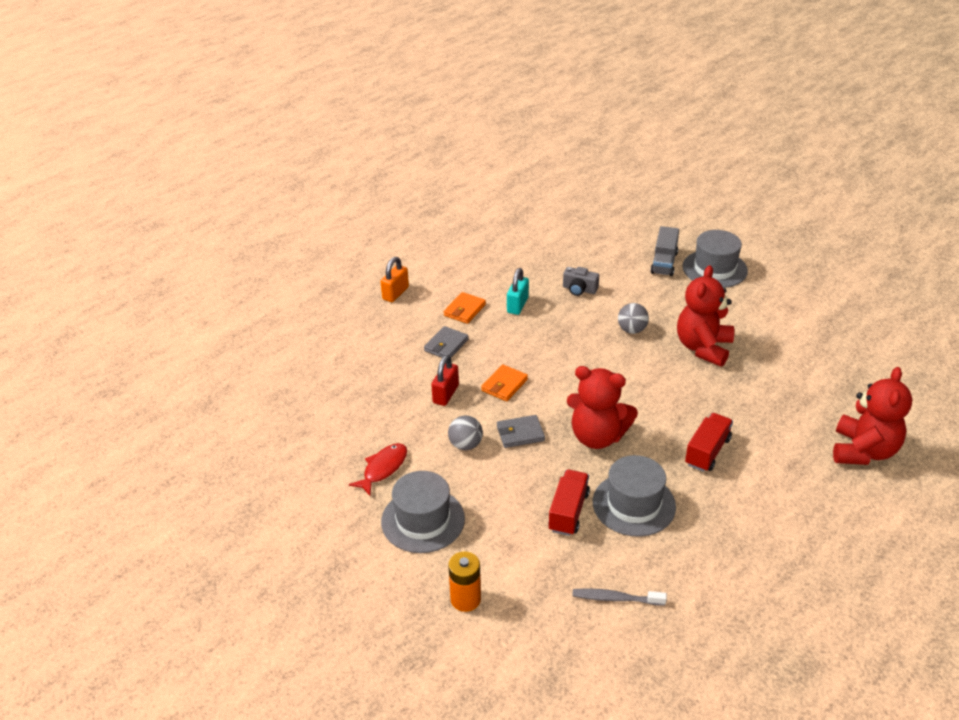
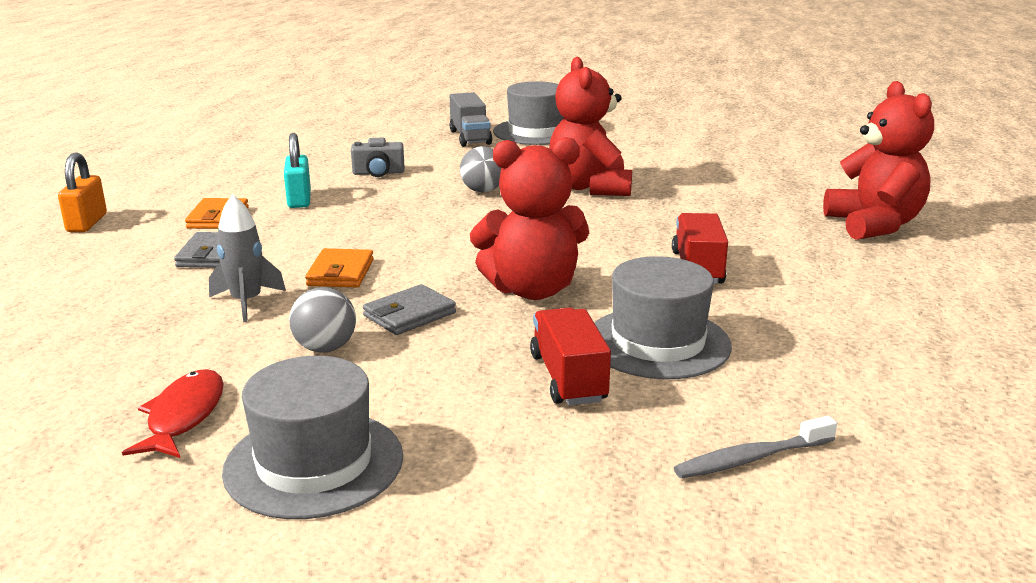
camera: 30 degrees left, 15 degrees down
red padlock [431,355,459,406] -> grey rocket [209,194,286,322]
orange battery [448,551,481,612] -> none

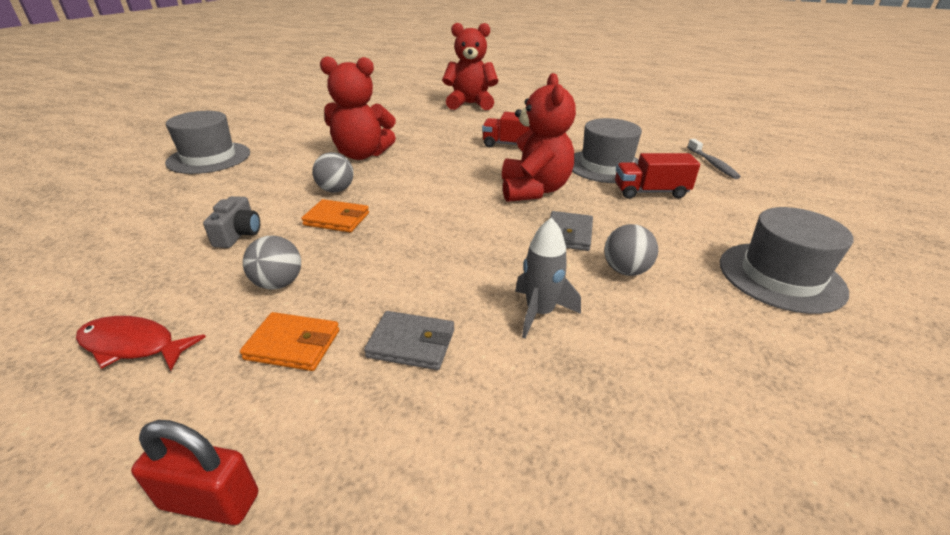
camera: 80 degrees left, 10 degrees up
orange padlock [58,152,107,232] -> red padlock [131,420,258,525]
red fish [122,369,224,458] -> red fish moved to [76,316,206,370]
turquoise padlock [284,133,311,208] -> grey ball [243,236,301,289]
orange wallet [305,248,374,287] -> orange wallet moved to [301,199,369,232]
grey wallet [363,284,456,335] -> grey wallet turned 45 degrees clockwise [550,211,593,251]
grey truck [450,92,492,147] -> none

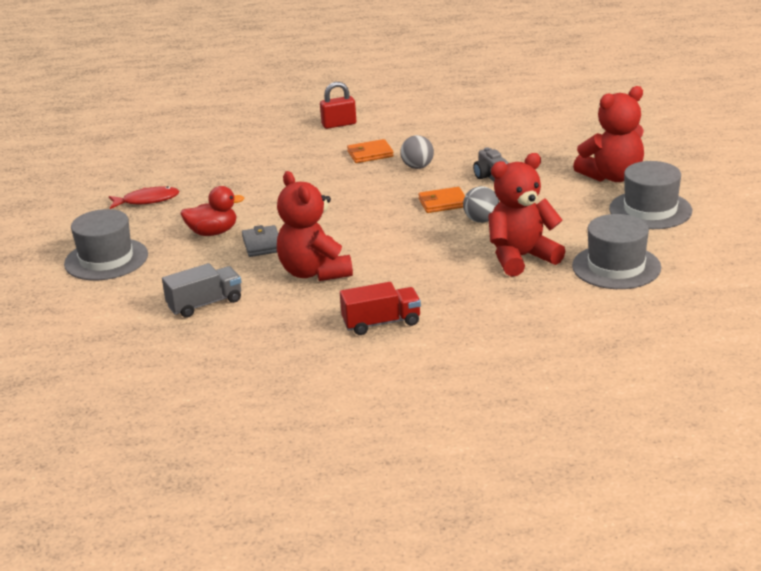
camera: 155 degrees right, 5 degrees down
red fish [76,316,206,370] -> red fish moved to [109,186,179,209]
grey wallet [364,311,454,370] -> none
red teddy bear [442,23,498,110] -> red teddy bear moved to [573,86,644,182]
grey rocket [515,218,581,338] -> none
grey hat [572,118,642,183] -> grey hat moved to [572,214,661,289]
grey ball [604,224,658,276] -> red duck [180,186,244,236]
red truck [615,153,700,199] -> grey truck [162,263,241,318]
grey toothbrush [687,139,741,179] -> none

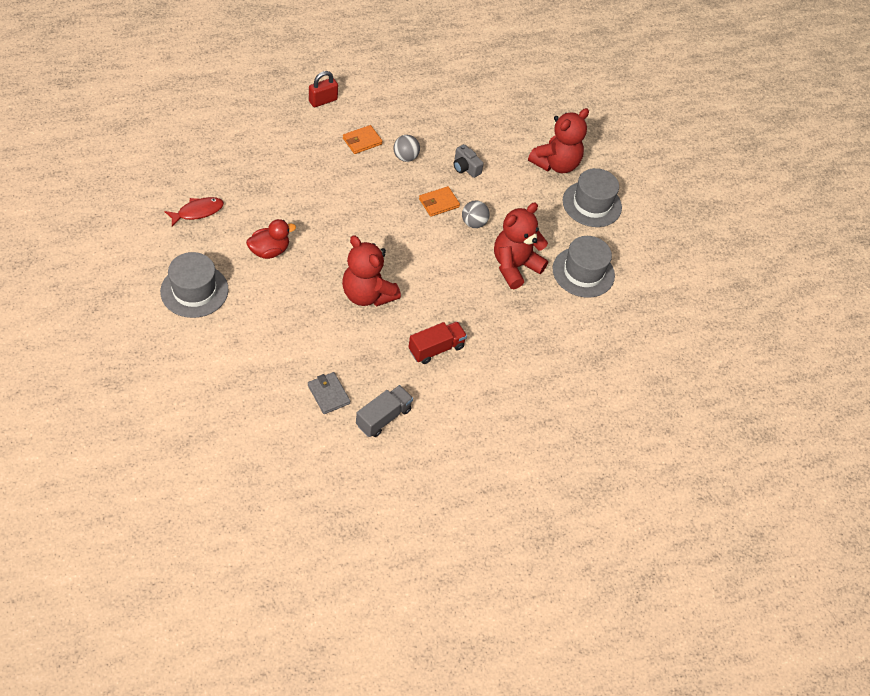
camera: 25 degrees left, 25 degrees up
grey truck [162,263,241,318] -> grey truck moved to [356,385,413,437]
grey wallet [242,225,279,257] -> grey wallet moved to [308,372,350,414]

